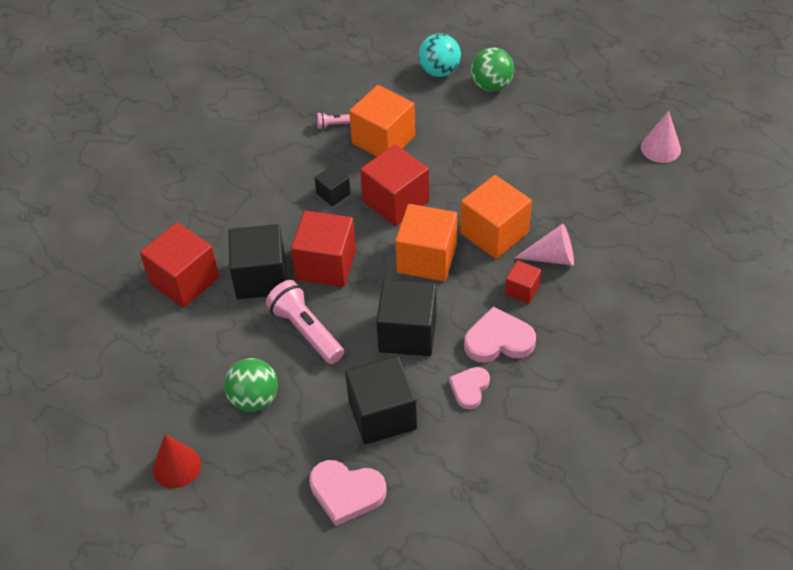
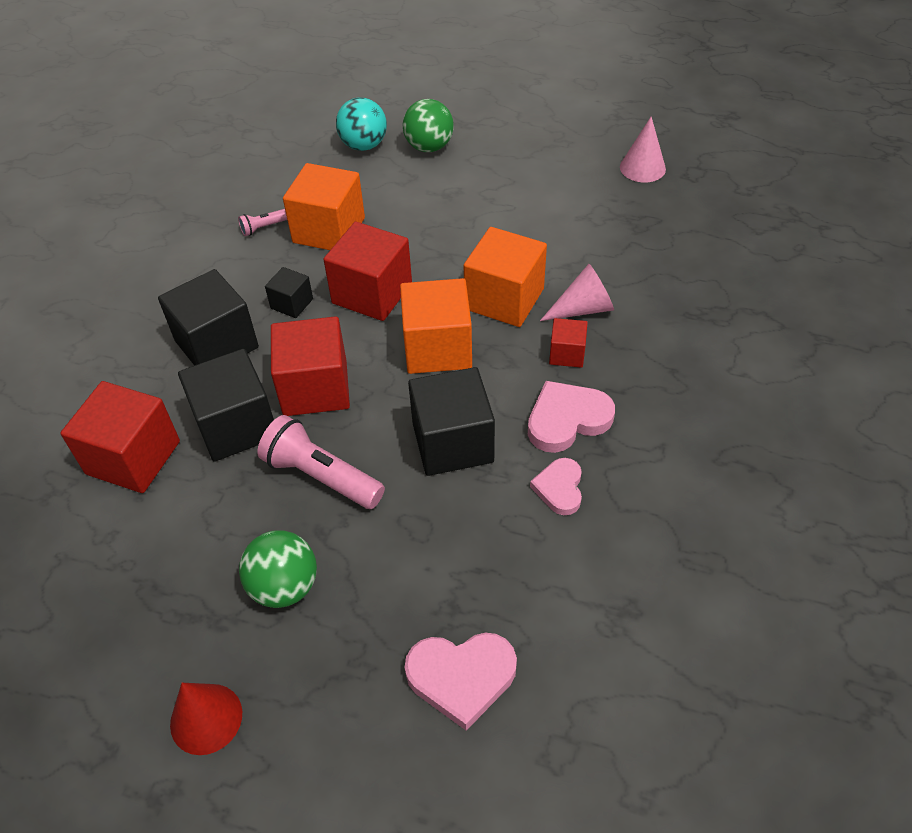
camera: 20 degrees left, 0 degrees up
black cube [345,356,417,444] -> black cube moved to [158,269,259,366]

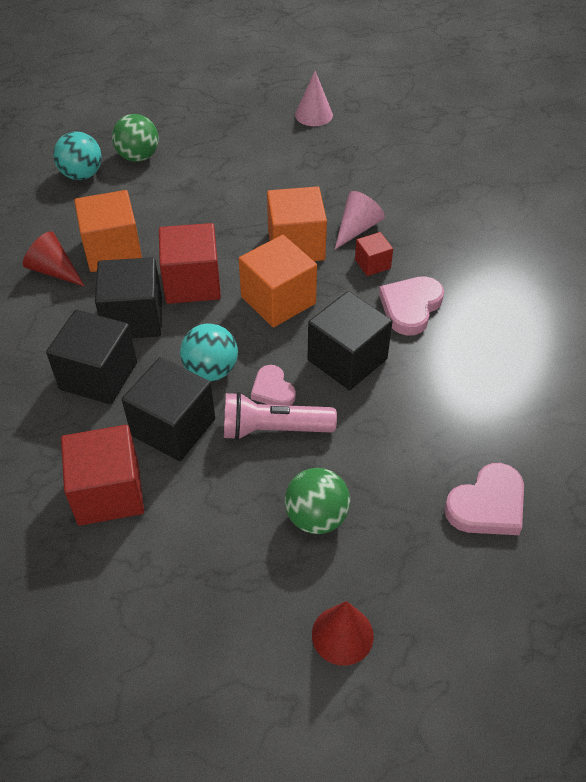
camera: 35 degrees left, 0 degrees up
pink flashlight [238,209,287,236] -> red cone [23,231,85,286]
black cube [265,267,313,318] -> black cube [95,257,162,338], size x1.93
red cube [271,316,350,416] -> turquoise ball [180,323,238,381]
pink heart [530,458,582,515] -> pink heart moved to [251,365,296,405]

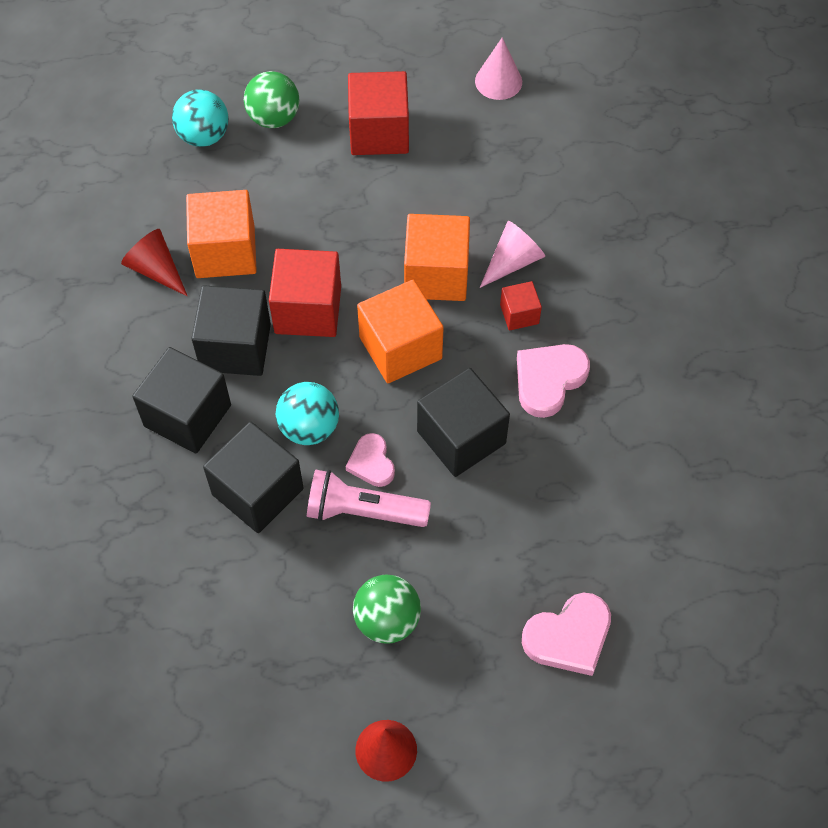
camera: 10 degrees right, 10 degrees up
red cube [61,425,144,526] -> red cube moved to [348,71,409,155]

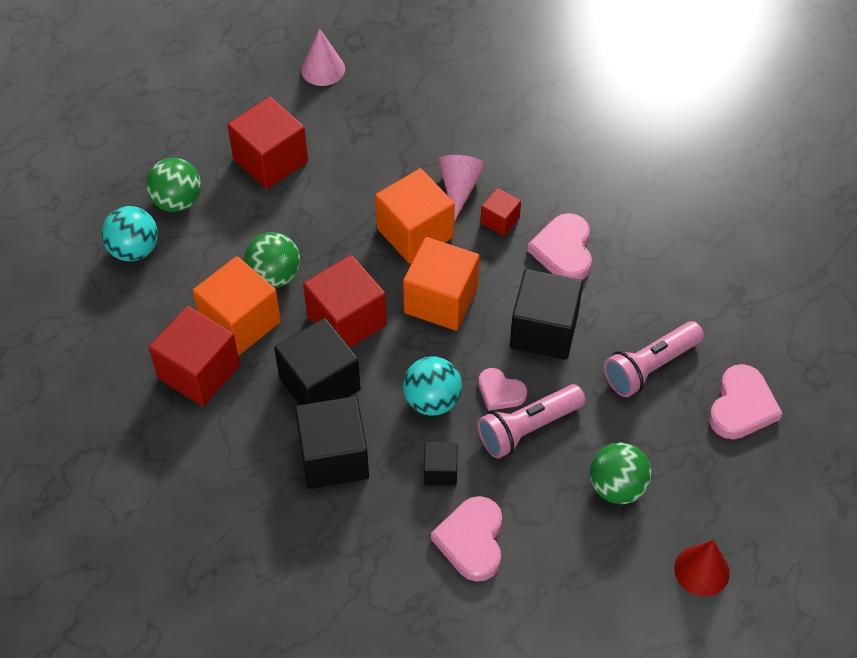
camera: 40 degrees left, 5 degrees down
red cone [121,229,187,296] -> red cube [149,306,240,406]
black cube [203,422,303,533] -> black cube [424,442,457,486], size x0.52
none -> green ball [244,232,300,288]
none -> pink heart [431,496,502,582]
none -> pink flashlight [603,321,704,397]

